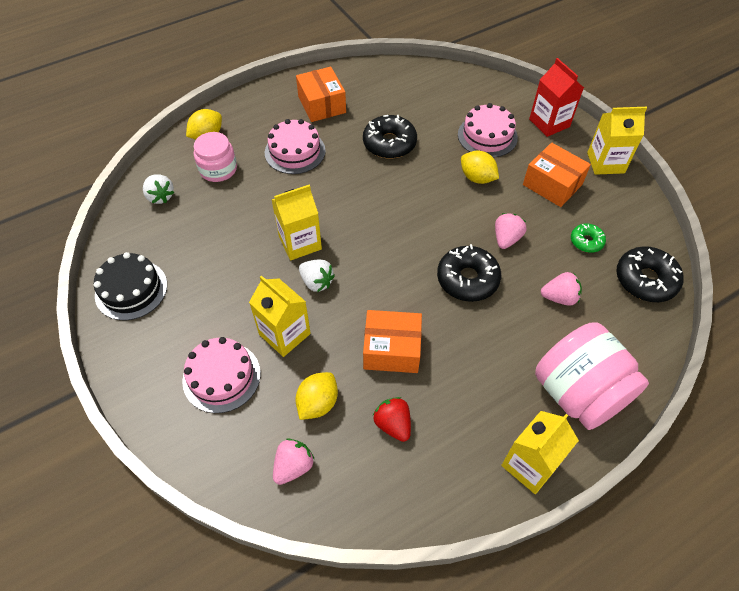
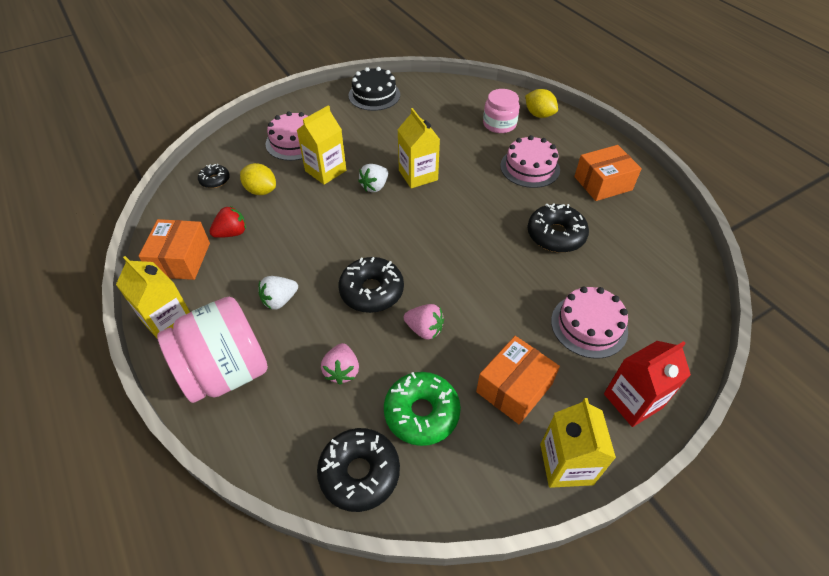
camera: 90 degrees right, 5 degrees down
white strawberry [143,174,174,204] -> white strawberry moved to [258,276,298,310]
pink strawberry [273,439,314,485] -> black donut [198,164,230,188]
orange box [363,310,422,373] -> orange box moved to [139,219,210,280]
yellow lemon [461,151,499,184] -> none
green donut [571,223,606,253] -> green donut [384,372,461,446], size x1.78

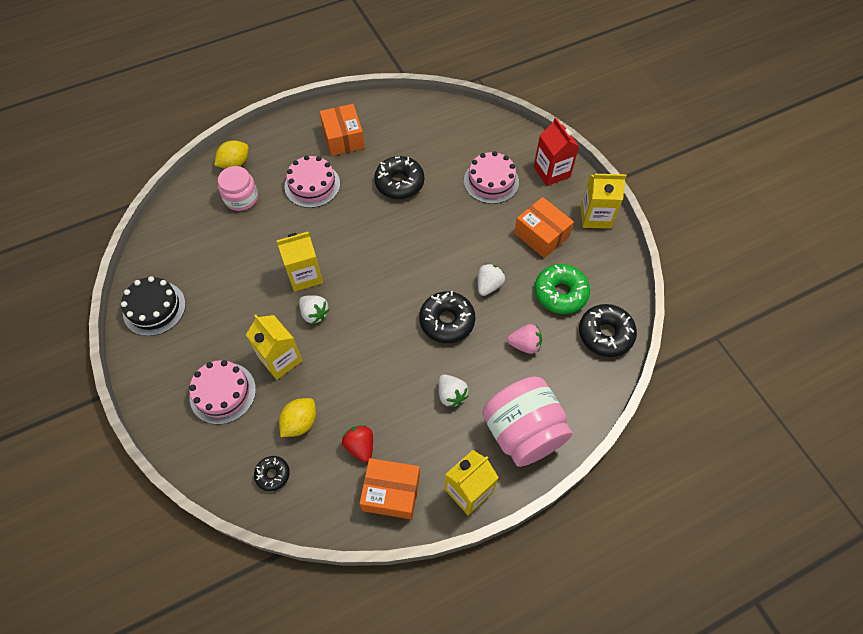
camera: 85 degrees left, 10 degrees up
pink strawberry [404,304,444,340] -> white strawberry [478,263,505,296]

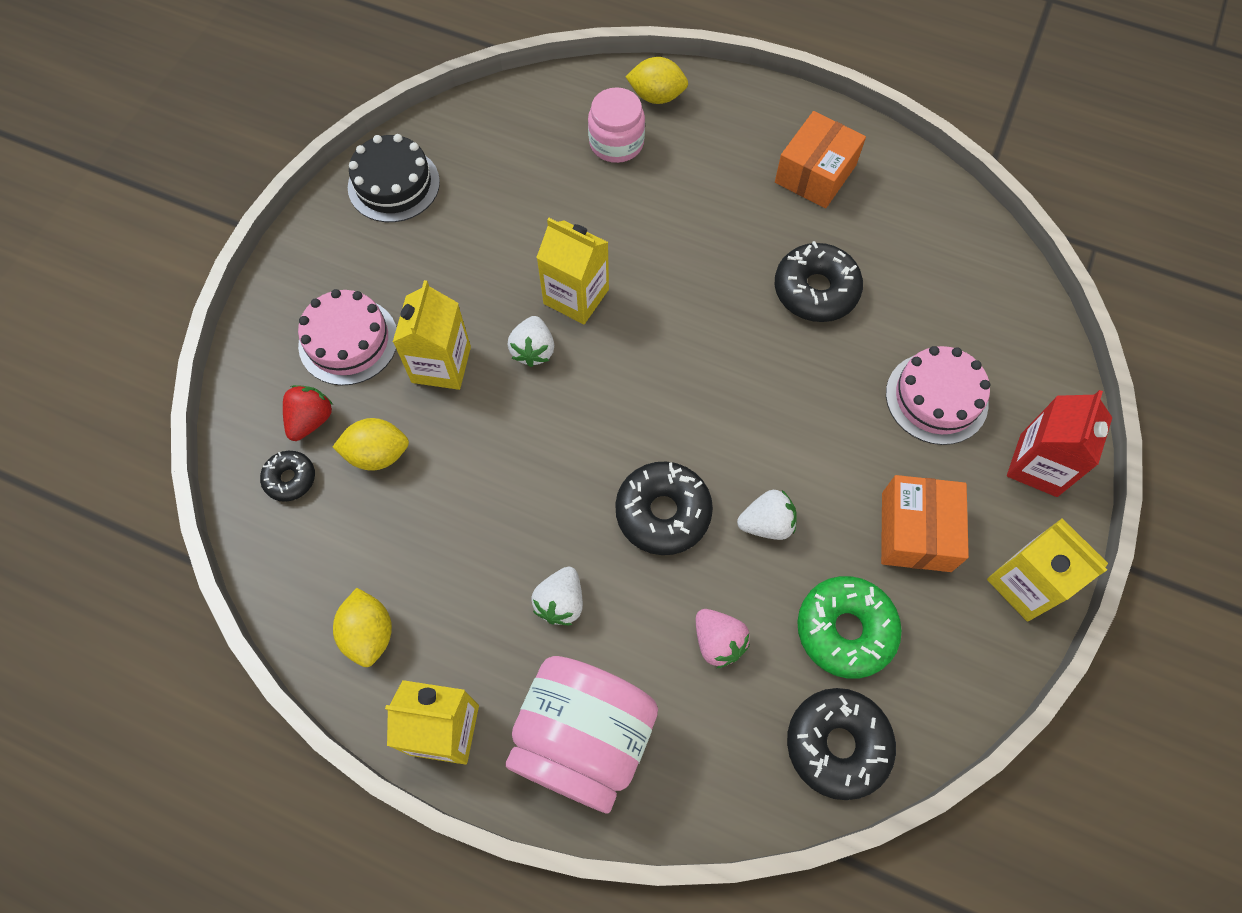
camera: 50 degrees right, 5 degrees up
pink cake [284,155,340,208] -> none
red strawberry [342,425,373,462] -> red strawberry moved to [283,385,333,441]
orange box [359,458,420,519] -> yellow lemon [333,588,392,667]

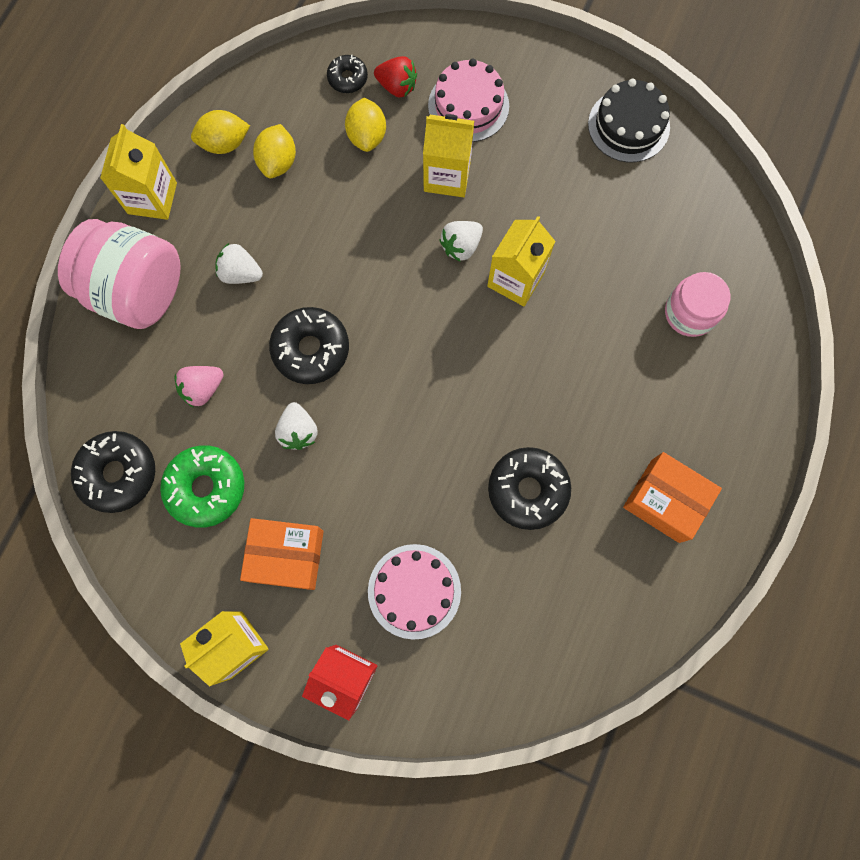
camera: 90 degrees right, 10 degrees up
white strawberry [507,316,554,367] -> white strawberry turned 45 degrees counterclockwise [439,221,483,262]
yellow lemon [625,57,688,104] -> yellow lemon moved to [253,124,296,178]

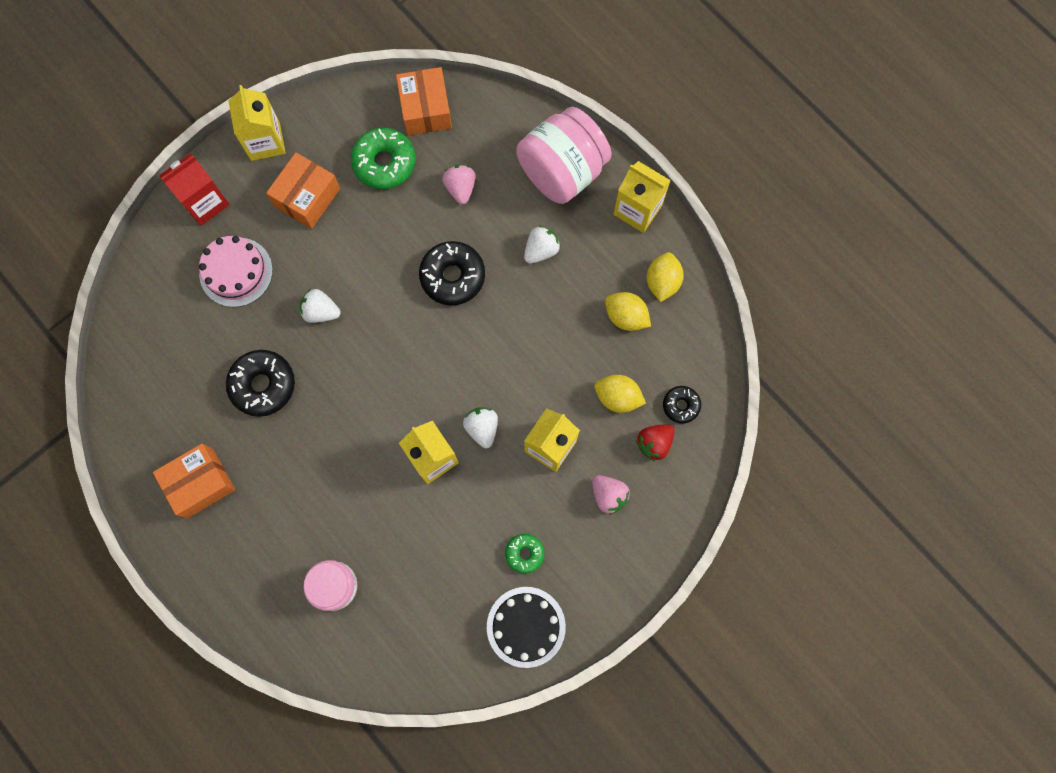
camera: 115 degrees right, 0 degrees up
black donut [71,431,155,513] -> orange box [396,67,452,135]
white strawberry [275,402,318,450] -> white strawberry moved to [300,289,341,323]
pink cake [428,59,509,142] -> pink strawberry [592,475,630,515]
none -> green donut [505,534,544,574]

